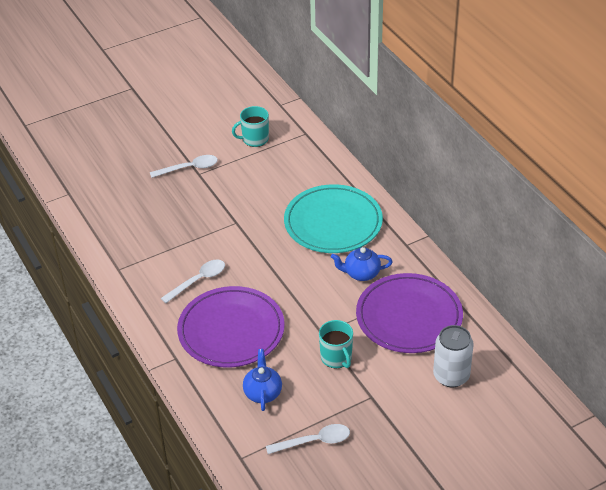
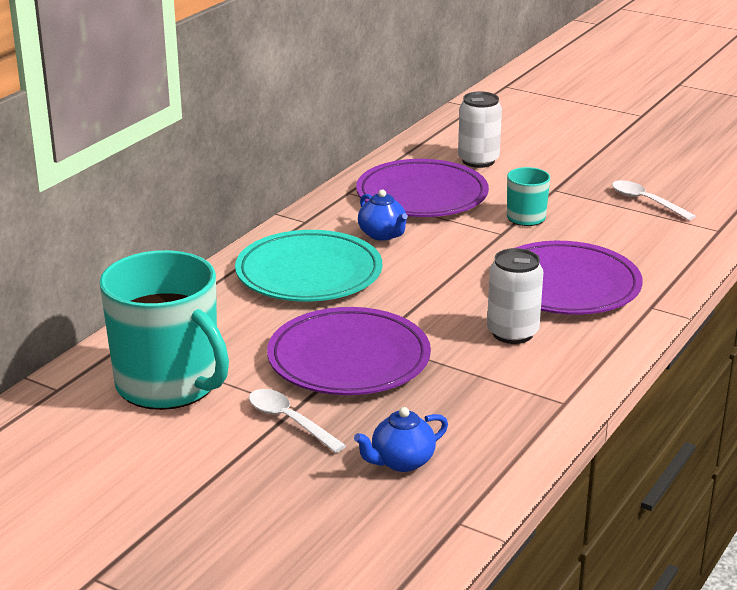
camera: 120 degrees left, 15 degrees down
white spoon [161,259,225,303] -> white can [487,248,543,344]
turquoise mug [232,106,269,147] -> turquoise mug [99,250,229,410], size x2.14
blue teapot [243,349,282,411] -> blue teapot moved to [354,407,448,472]
none -> purple plate [267,307,431,395]

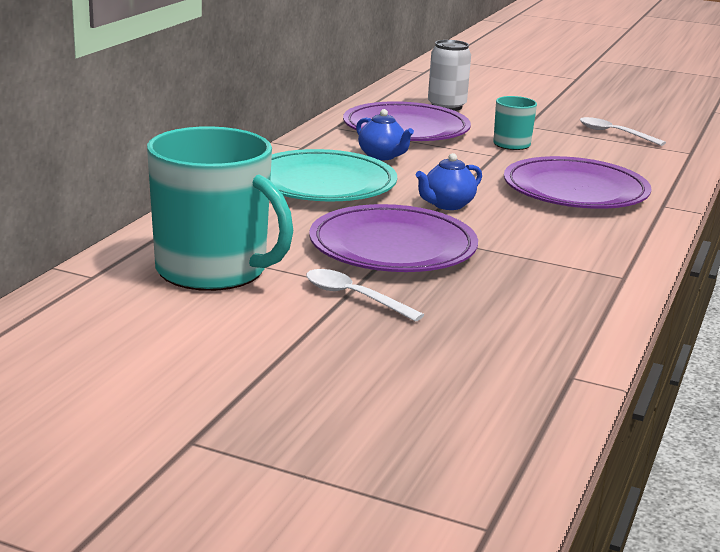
camera: 10 degrees left, 5 degrees down
blue teapot [354,407,448,472] -> blue teapot moved to [416,153,482,210]
white can [487,248,543,344] -> none

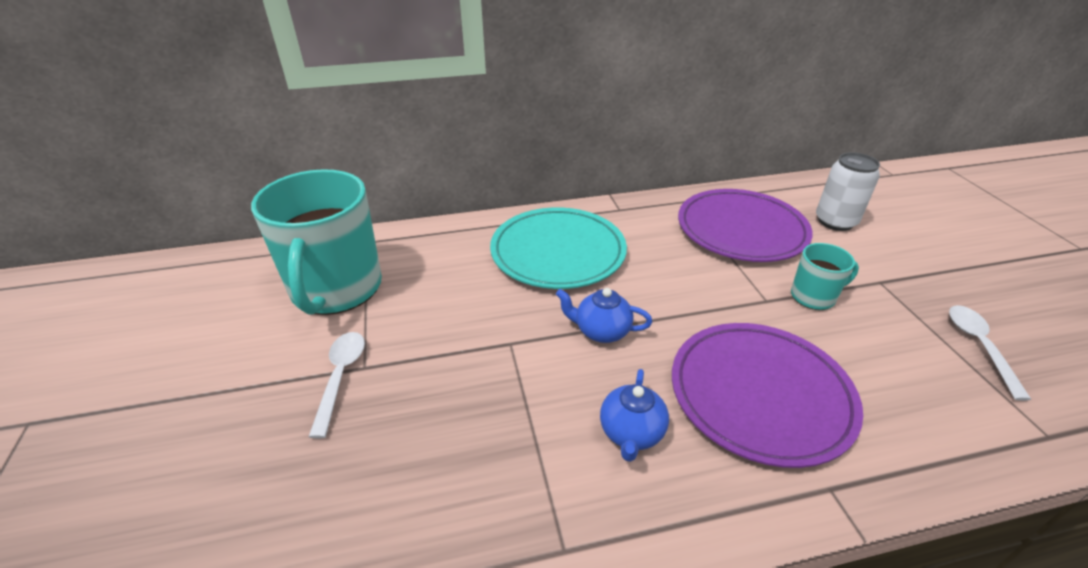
camera: 55 degrees right, 15 degrees up
purple plate [309,204,478,272] -> none
blue teapot [356,109,414,160] -> blue teapot moved to [600,369,669,462]

